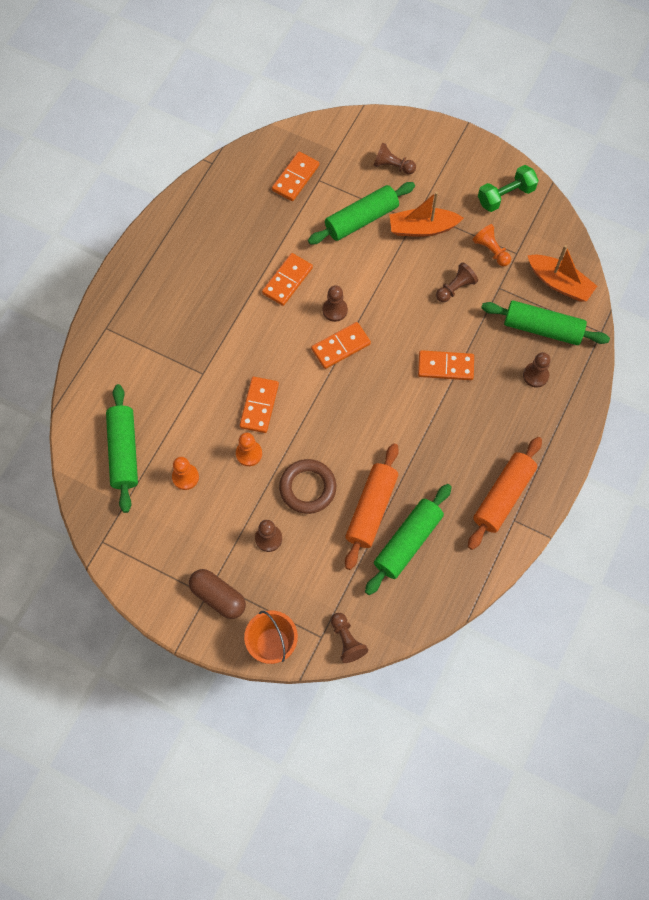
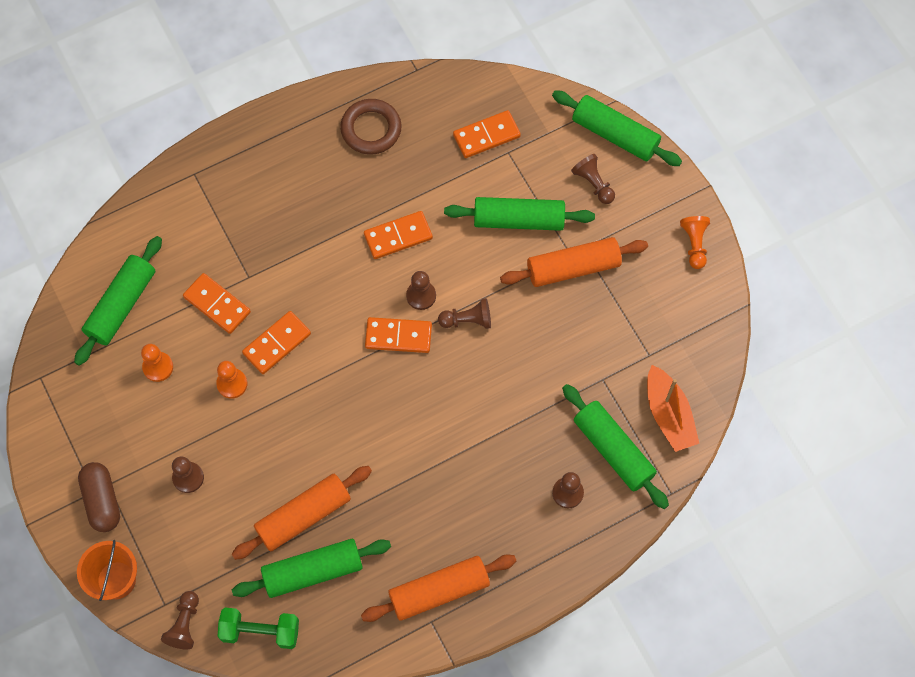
camera: 35 degrees right, 0 degrees up
brown ring [279,459,336,514] -> brown ring moved to [340,99,402,155]
orange boat [389,191,463,237] -> orange rolling pin [500,237,648,287]
orange domino [418,350,474,380] -> orange domino moved to [183,273,251,334]
brown pawn [436,262,478,302] -> brown pawn moved to [438,298,491,329]
orange pawn [473,224,511,267] -> orange pawn moved to [680,216,710,269]
green dumbbell [478,165,539,212] -> green dumbbell moved to [218,607,299,649]
none -> green rolling pin [552,91,682,166]

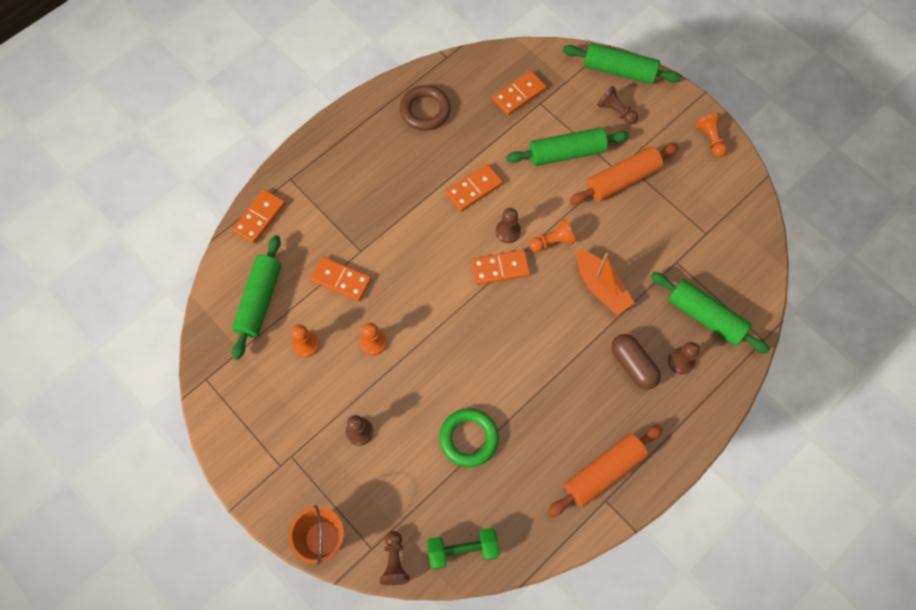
camera: 15 degrees left, 0 degrees up
brown capsule [78,462,120,532] -> brown capsule moved to [611,334,661,390]
orange rolling pin [232,466,372,560] -> green ring [439,408,499,467]
green rolling pin [232,539,391,598] -> none
orange domino [242,311,311,374] -> orange domino moved to [232,189,285,244]
brown pawn [438,298,491,329] -> orange pawn [529,219,575,252]
orange boat [647,365,699,452] -> orange boat moved to [576,249,635,315]

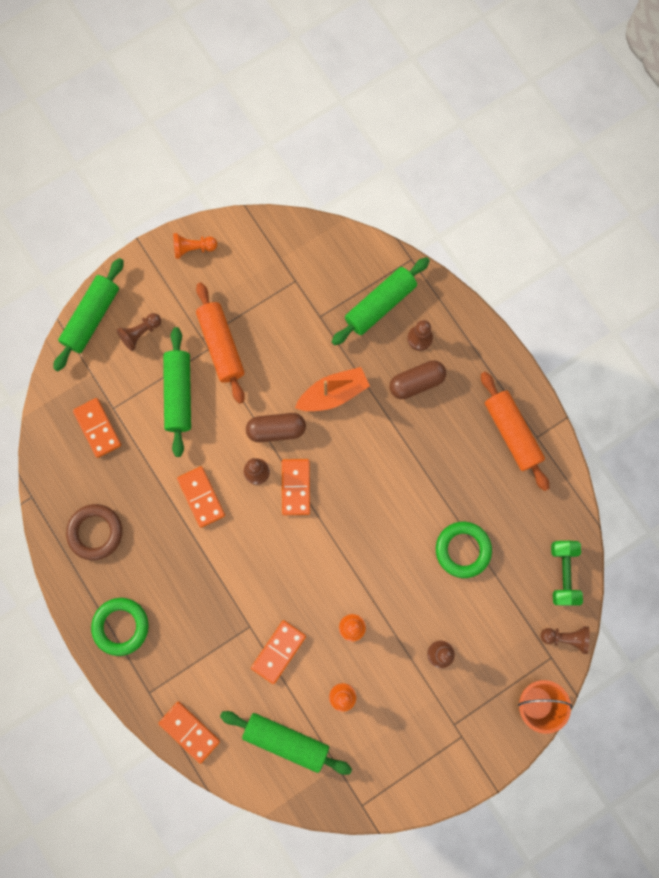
camera: 80 degrees left, 10 degrees up
orange pawn [529,219,575,252] -> brown capsule [246,413,306,442]
none -> green ring [91,598,149,656]

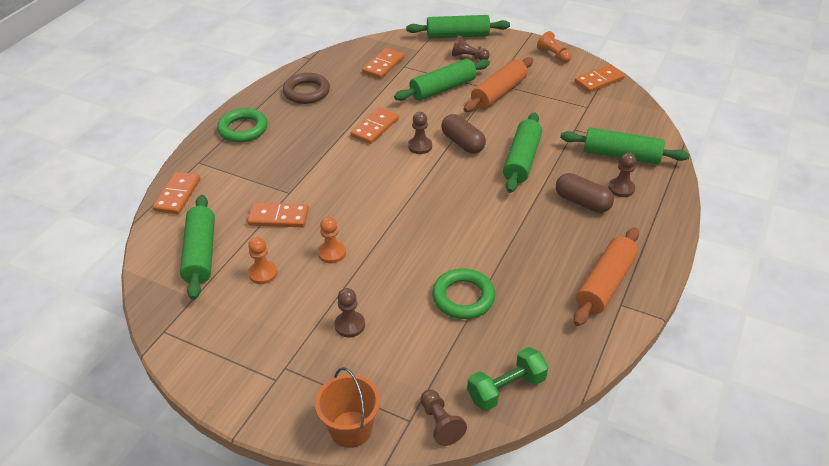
camera: 60 degrees right, 35 degrees down
orange domino [282,459,310,515] -> orange domino moved to [574,64,625,93]
orange boat [295,367,370,411] -> green rolling pin [503,113,542,193]

